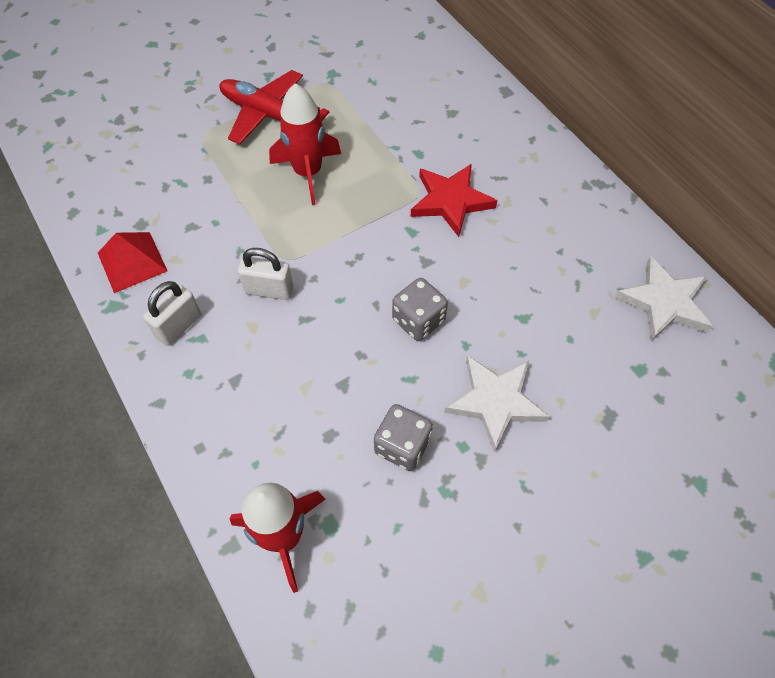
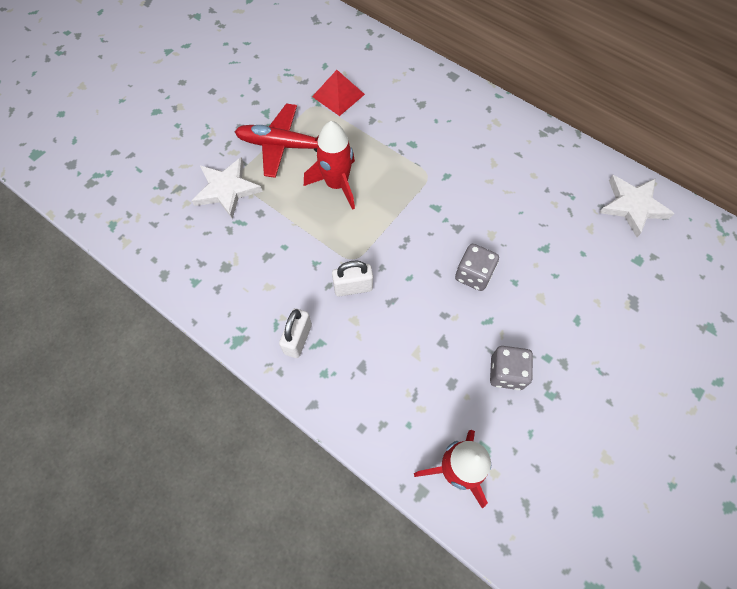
camera: 20 degrees left, 5 degrees up
red pyramid [98,232,168,293] -> red pyramid moved to [312,70,365,116]
red star [411,164,498,237] -> none
white star [444,355,549,452] -> white star moved to [192,157,263,219]

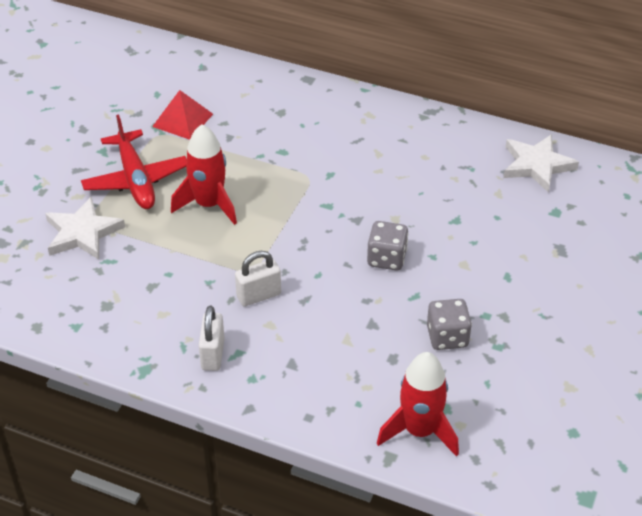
camera: 15 degrees left, 20 degrees down
red plane [235,104,319,178] -> red plane turned 105 degrees counterclockwise [81,114,187,209]

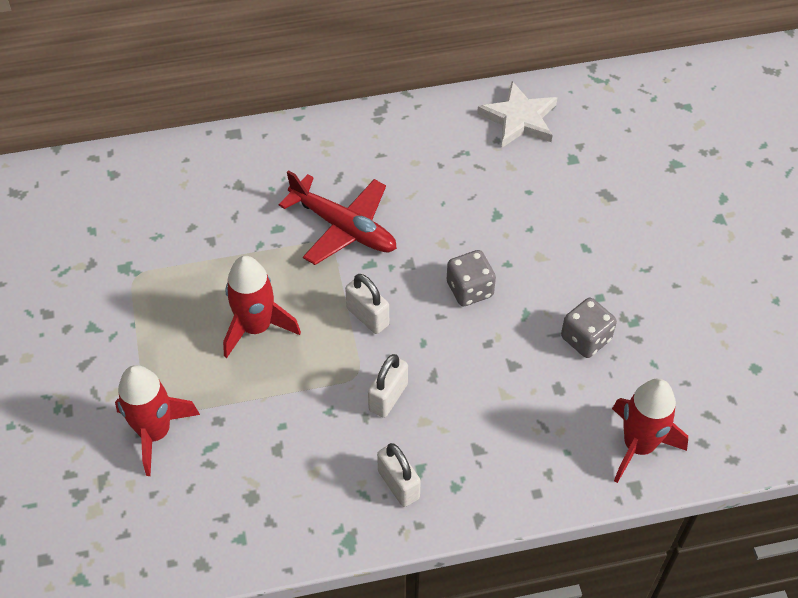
camera: 35 degrees left, 10 degrees up
white star [45,196,125,260] -> red rocket [115,365,200,476]
red plane [81,114,187,209] -> red plane moved to [279,170,397,265]
red pyramid [152,90,213,140] -> none
none -> white padlock [345,274,389,334]

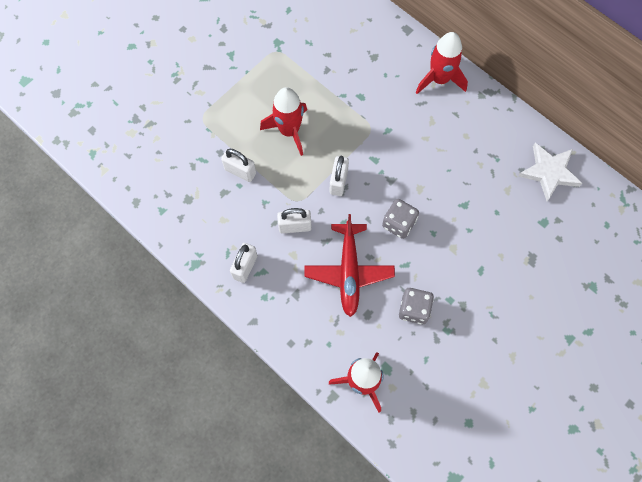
camera: 55 degrees right, 15 degrees up
red rocket [115,365,200,476] -> red rocket moved to [415,32,468,94]
red plane [279,170,397,265] -> red plane moved to [304,214,395,317]
none -> white padlock [221,149,256,182]

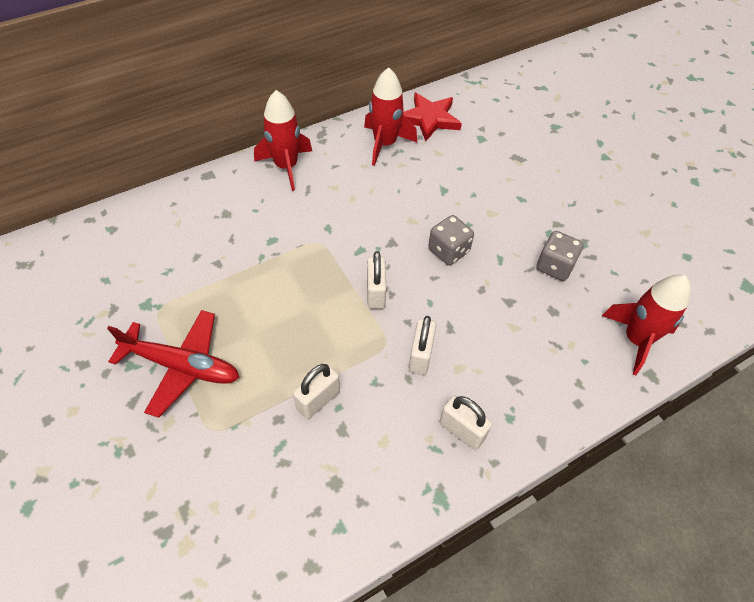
camera: 75 degrees left, 15 degrees down
red rocket [260,87,307,156] -> red rocket moved to [364,67,417,166]
red plane [304,214,395,317] -> red plane moved to [107,310,239,418]
white padlock [330,156,349,196] -> white padlock turned 60 degrees clockwise [367,251,386,309]
white star [518,143,583,201] -> red star [403,93,462,141]

